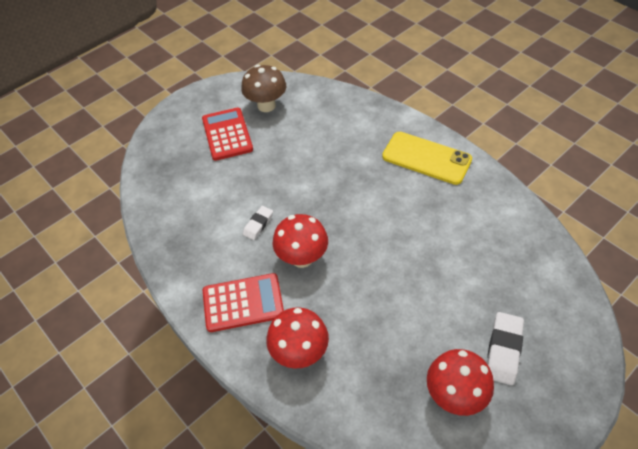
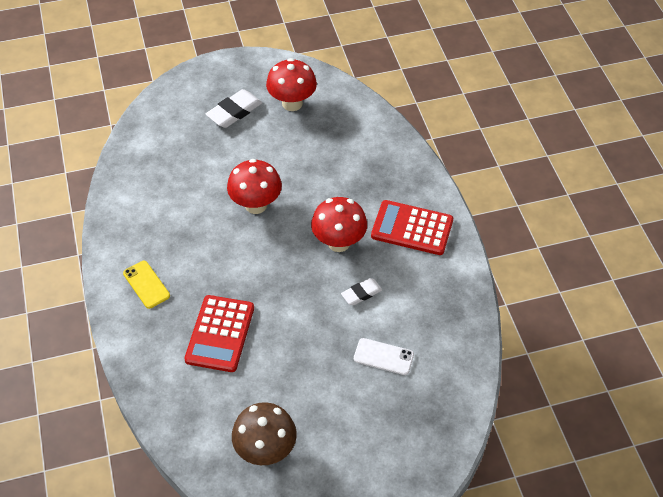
camera: 155 degrees left, 0 degrees up
red calculator [202,107,253,161] -> red calculator moved to [184,295,254,372]
red mushroom [266,307,329,369] -> red mushroom moved to [227,159,282,214]
yellow phone [382,132,472,185] -> yellow phone [123,261,170,309], size x0.55
none -> white phone [354,338,414,375]

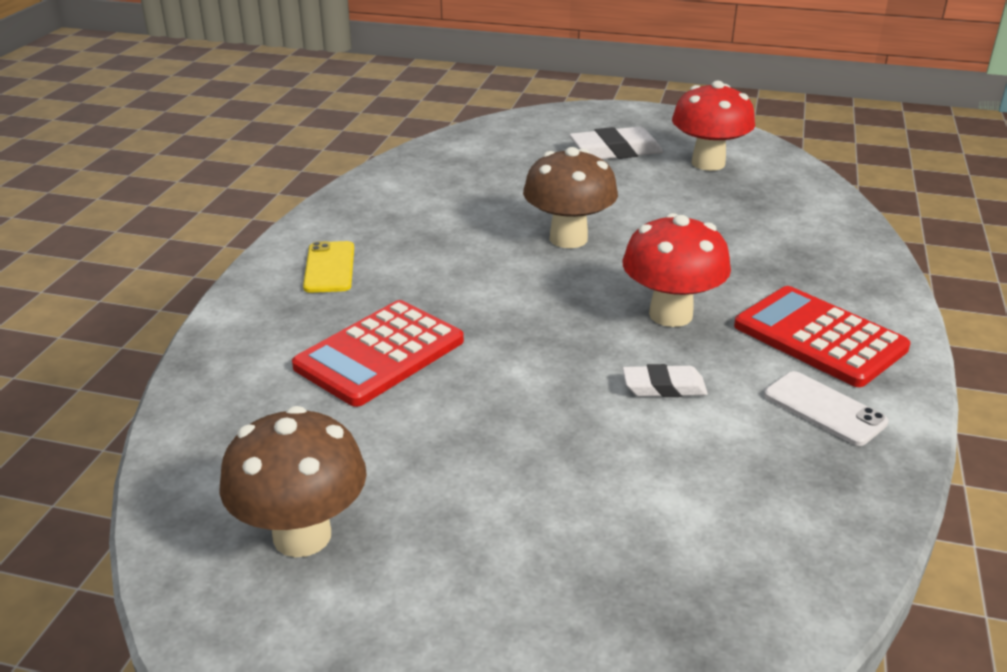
camera: 30 degrees right, 20 degrees down
red mushroom [227,159,282,214] -> brown mushroom [523,147,618,248]
white phone [354,338,414,375] -> white phone moved to [764,371,888,446]

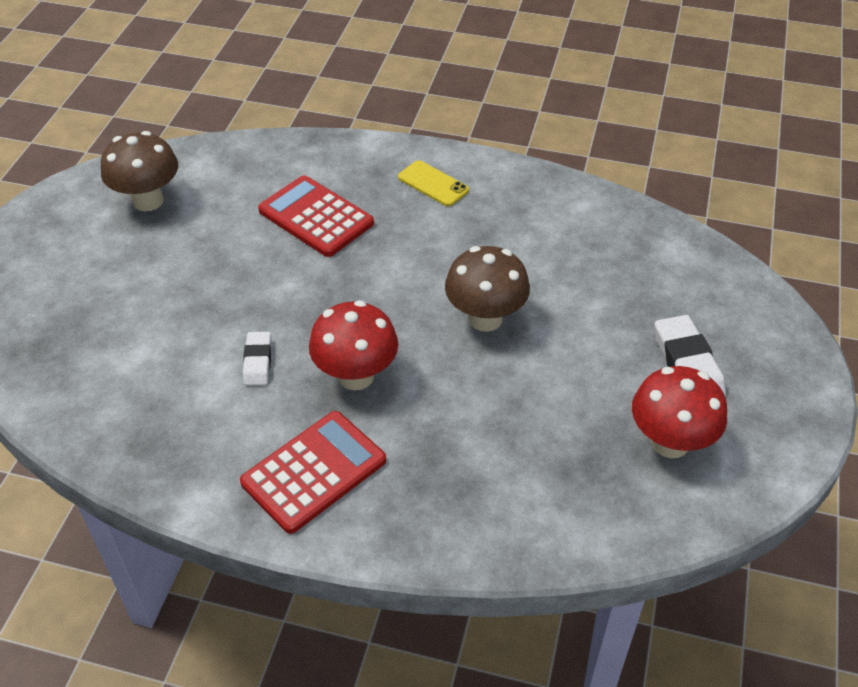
camera: 90 degrees right, 15 degrees up
yellow phone [303,241,354,293] -> yellow phone turned 45 degrees clockwise [398,160,469,206]
white phone [764,371,888,446] -> none

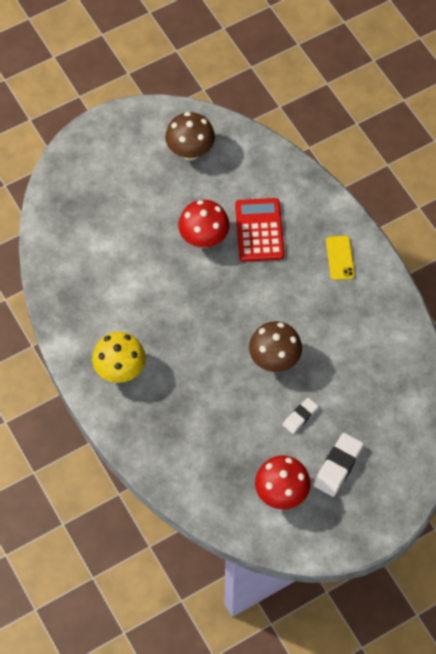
camera: 45 degrees right, 15 degrees up
red calculator [240,411,386,534] -> yellow mushroom [92,332,146,383]
white eraser [243,332,272,385] -> white eraser moved to [283,398,318,434]
red mushroom [309,300,398,390] -> red mushroom moved to [179,200,230,248]

